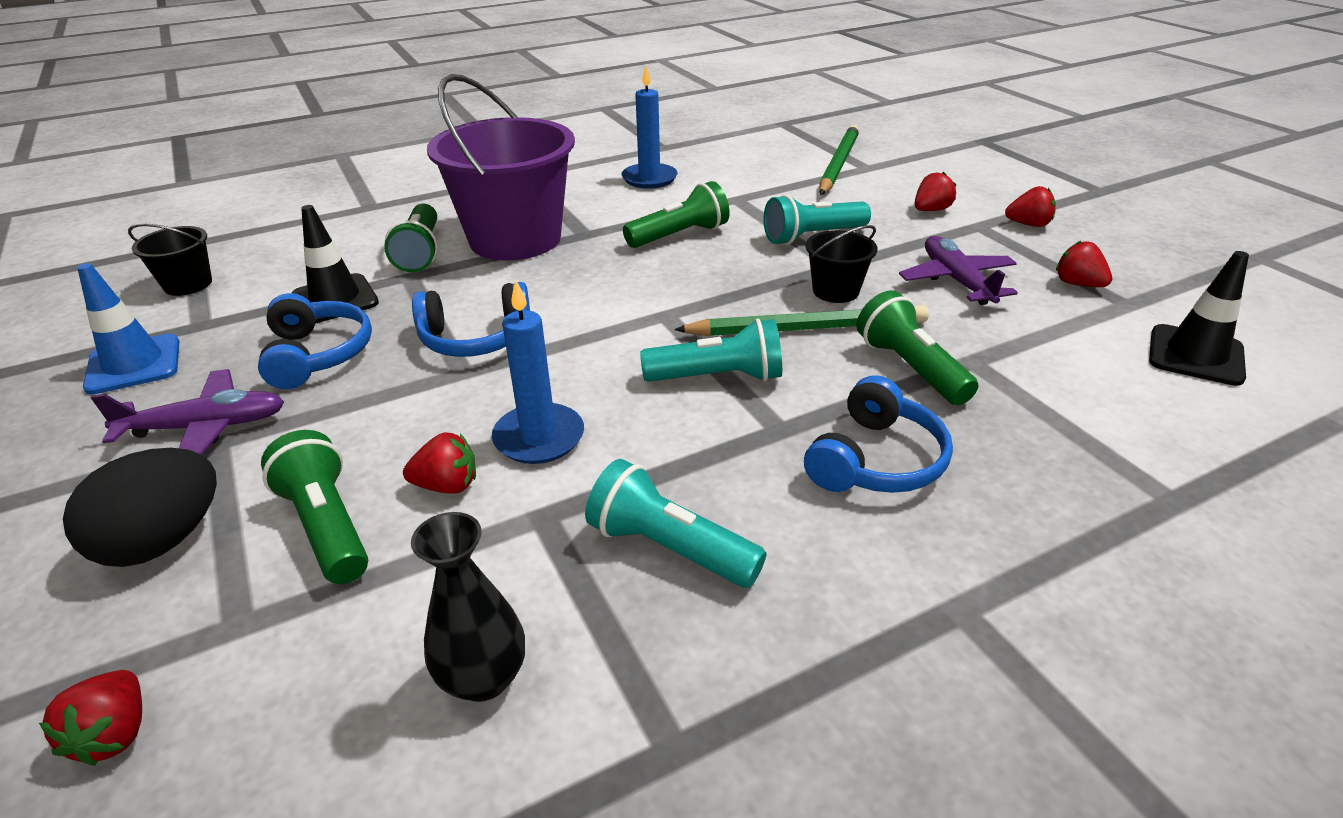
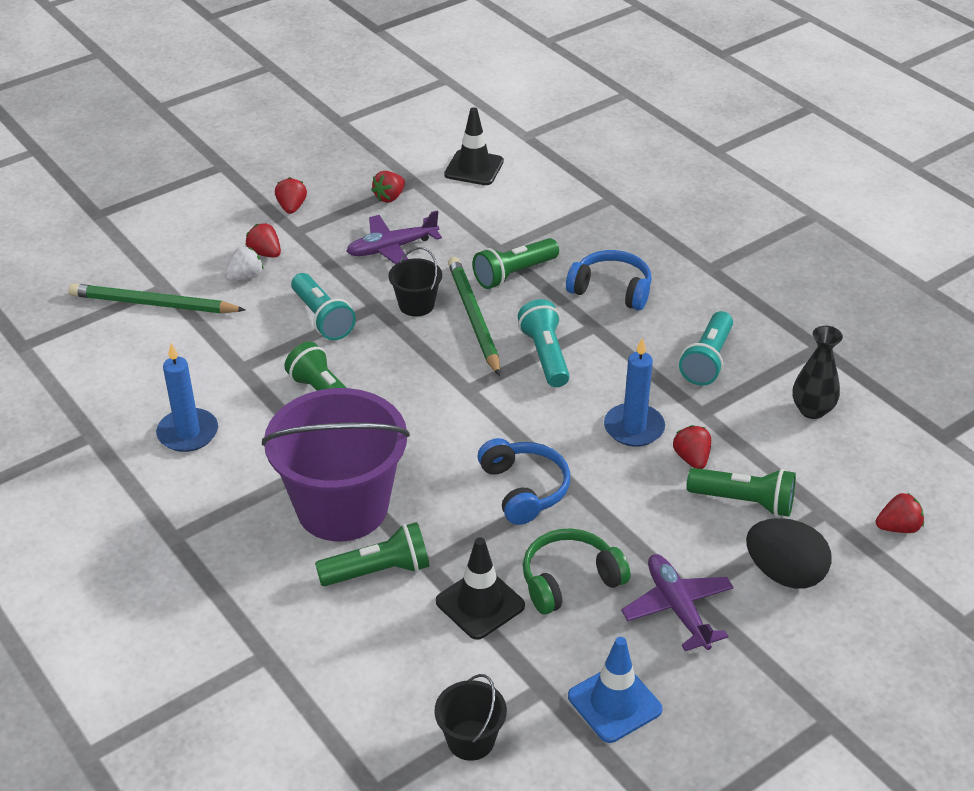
camera: 100 degrees left, 5 degrees up
blue headphones [258,293,372,389] -> green headphones [523,528,630,615]
green flashlight [261,430,368,584] -> green flashlight turned 120 degrees counterclockwise [687,468,796,517]
none -> white strawberry [225,246,264,281]

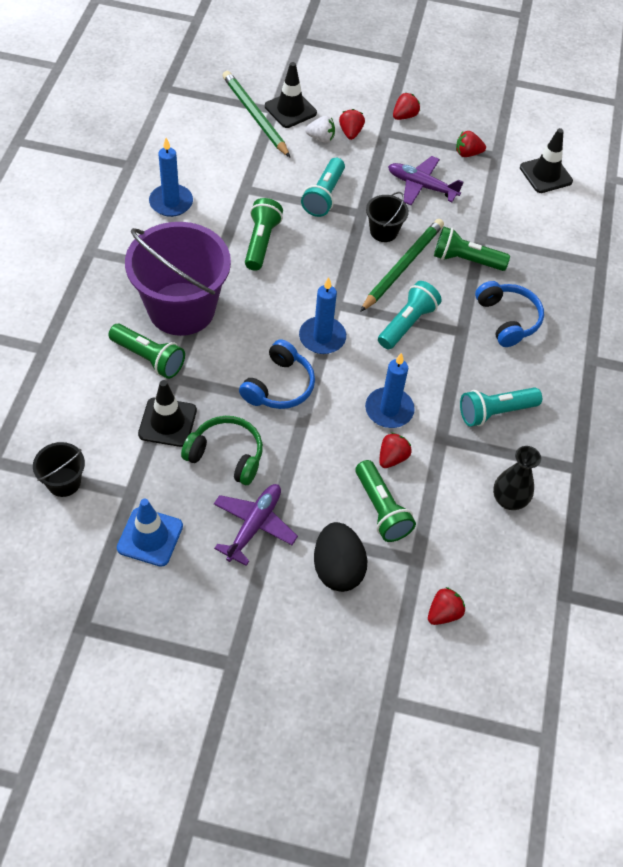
camera: 45 degrees right, 15 degrees up
red strawberry [876,493,924,533] -> red strawberry turned 75 degrees counterclockwise [428,587,465,625]
none -> black traffic cone [265,62,317,128]
none -> blue candle [299,277,346,354]

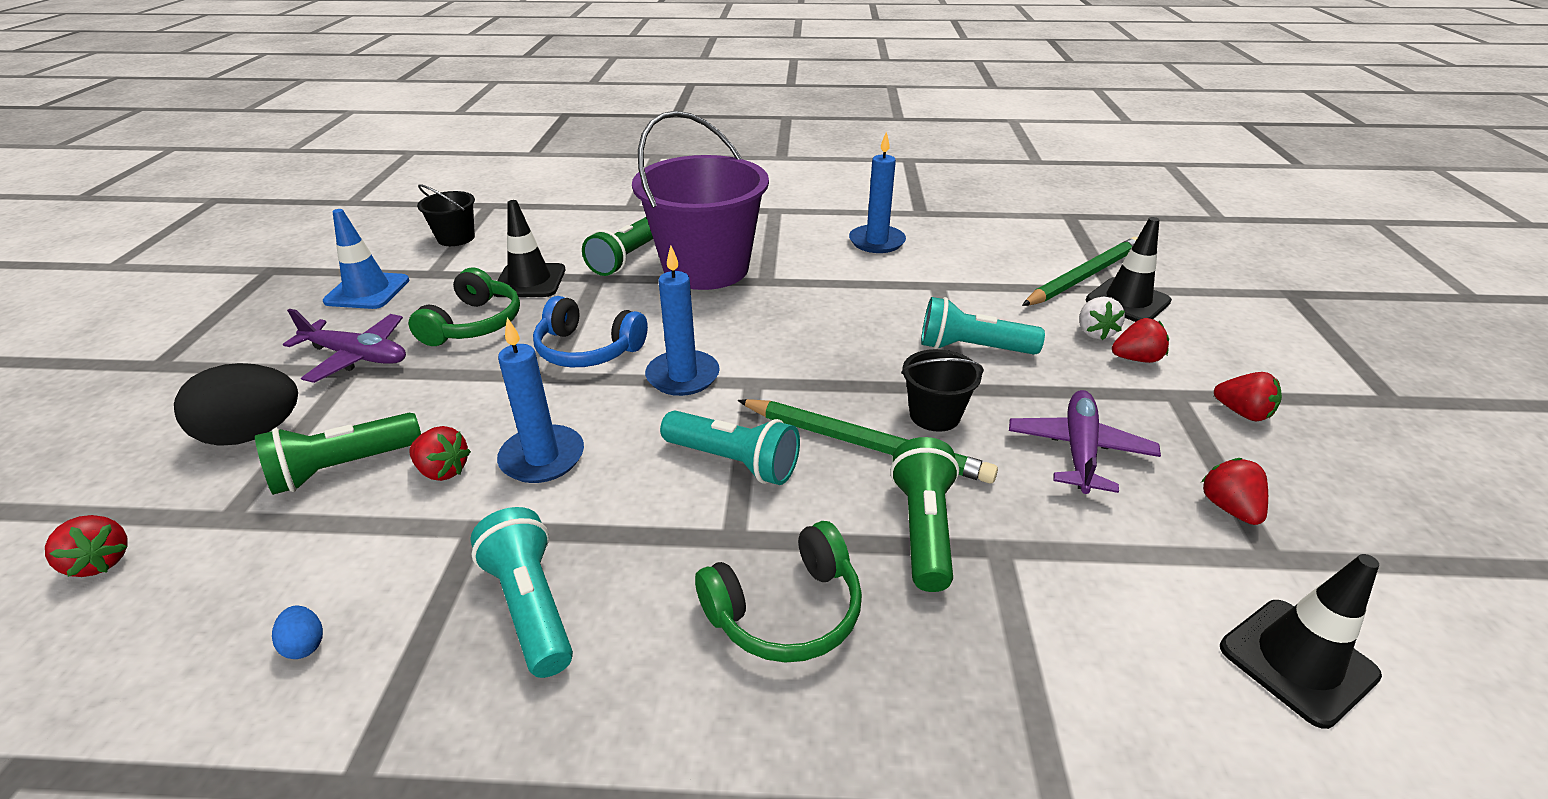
camera: 85 degrees right, 20 degrees down
green flashlight [245,198,283,271] -> none
blue headphones [475,281,544,347] -> green headphones [695,521,862,663]
black vase [493,446,541,510] -> blue egg [272,606,323,659]

